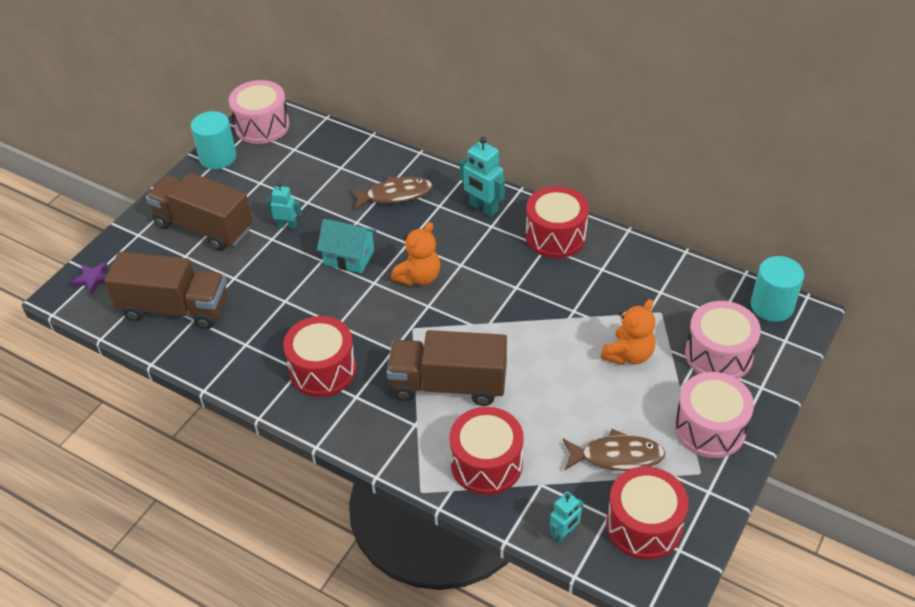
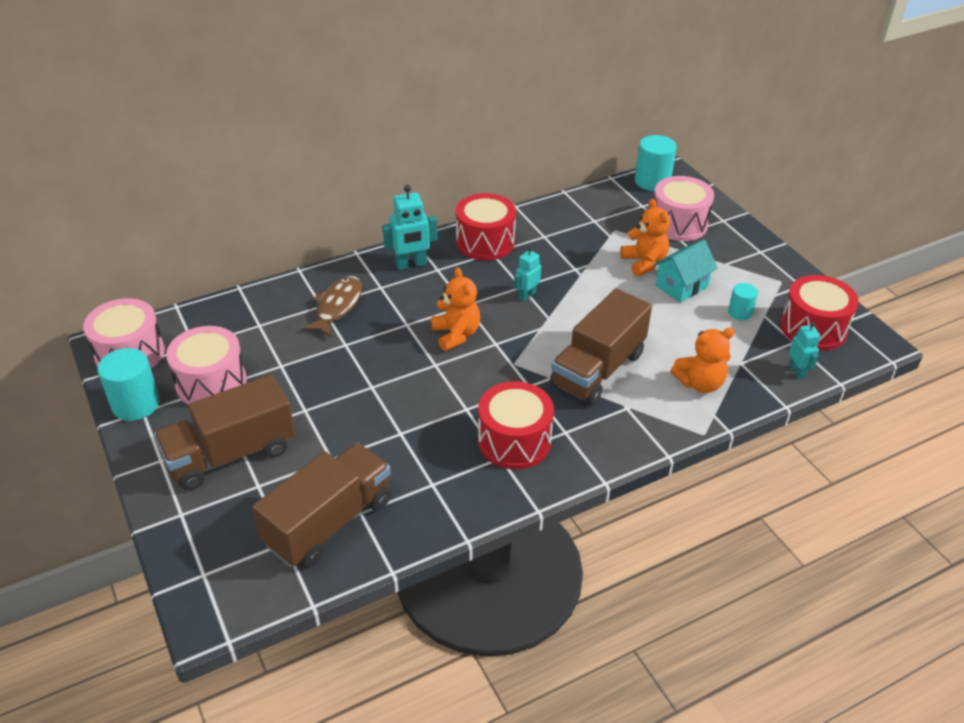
camera: 60 degrees left, 5 degrees down
purple star [71,262,108,295] -> none
turquoise robot [267,183,302,229] -> turquoise robot moved to [514,247,541,302]
turquoise house [317,219,376,274] -> turquoise house moved to [653,240,718,303]
red drum [449,407,524,495] -> orange teddy bear [670,328,735,393]
brown fish [563,429,666,471] -> turquoise cylinder [728,283,758,320]
pink drum [674,372,754,458] -> pink drum moved to [166,326,247,405]

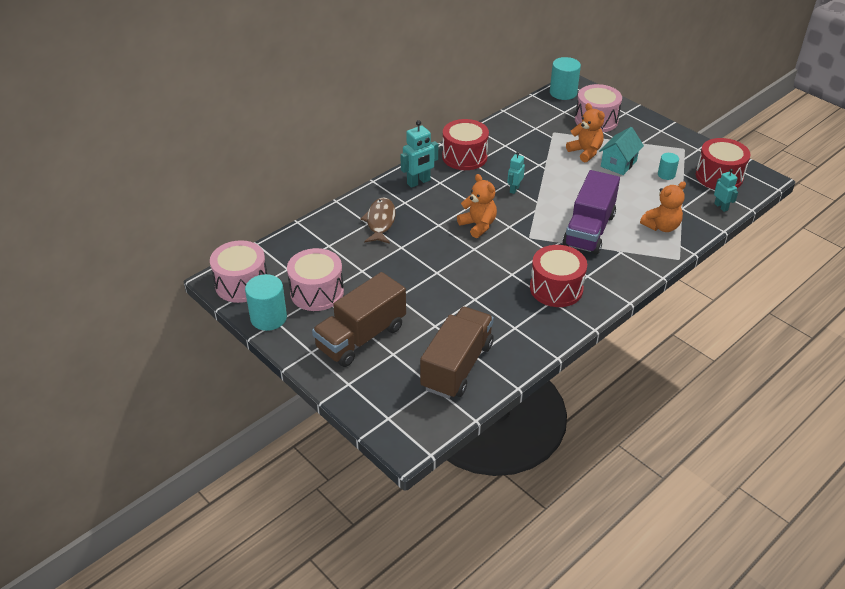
camera: 15 degrees left, 0 degrees up
brown truck [550,289,652,405] -> purple truck [562,170,620,255]

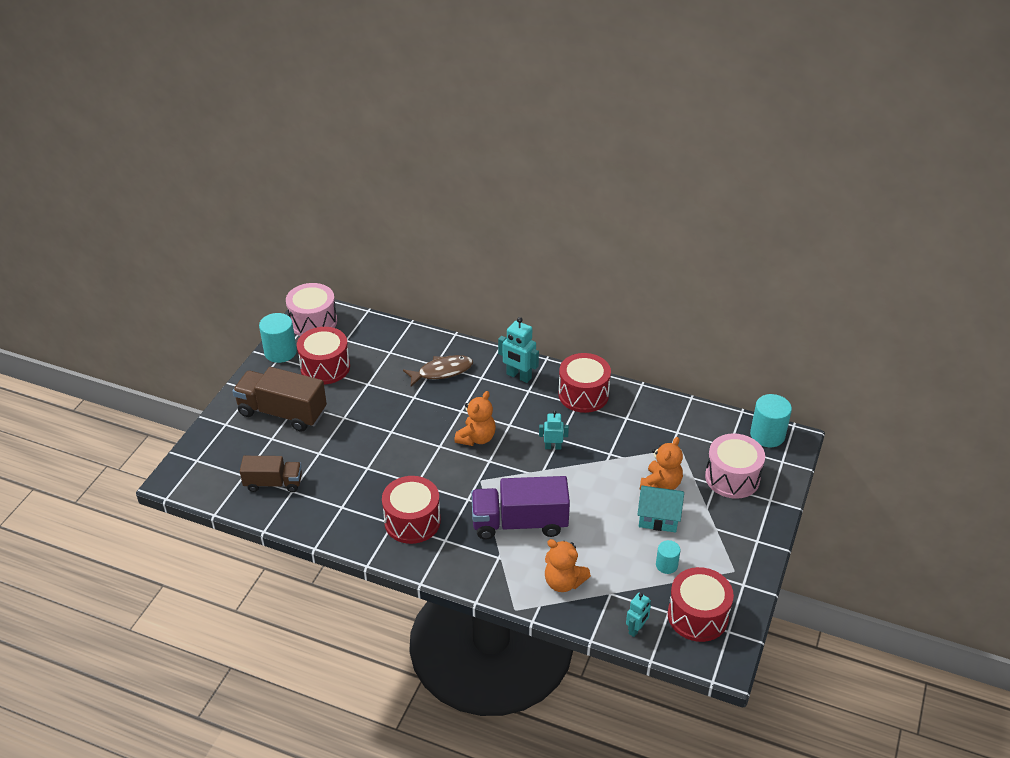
camera: 65 degrees right, 0 degrees up
pink drum [287,248,344,311] -> red drum [297,327,350,384]
brown truck [420,307,494,399] -> brown truck [240,456,302,492], size x0.62

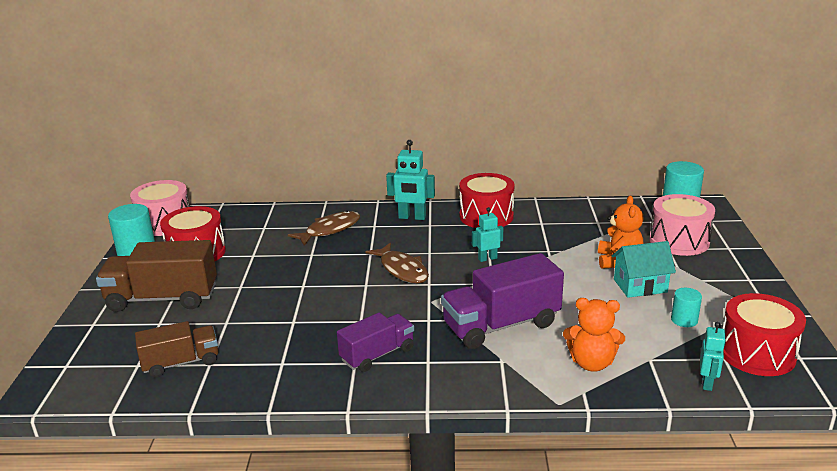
camera: 20 degrees left, 15 degrees down
red drum [382,476,441,544] -> purple truck [337,312,414,372]
orange teddy bear [454,391,496,446] -> brown fish [365,243,429,284]

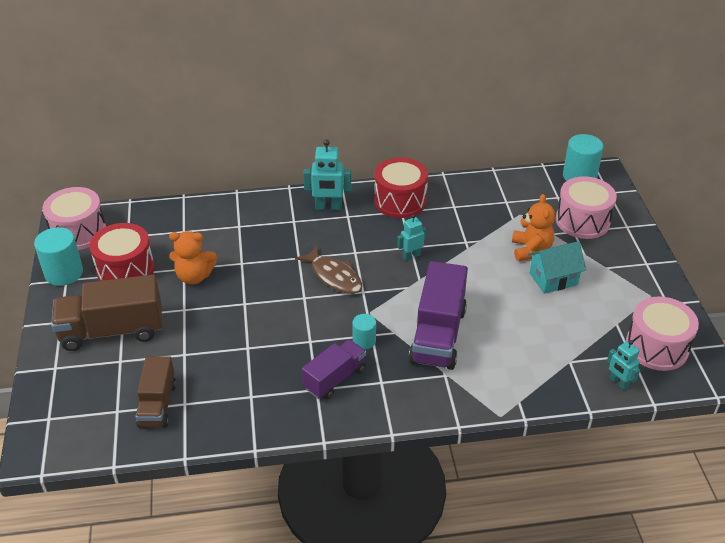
camera: 10 degrees left, 15 degrees up
brown truck [135,321,219,377] -> brown truck turned 120 degrees clockwise [135,356,176,428]
brown fish [288,211,360,246] -> none
purple truck [441,253,564,349] -> purple truck turned 45 degrees counterclockwise [409,261,468,370]
orange teddy bear [563,298,625,372] -> orange teddy bear moved to [169,231,217,285]
turquoise cylinder [671,288,702,327] -> turquoise cylinder moved to [352,314,376,349]
turquoise robot [700,322,726,391] -> turquoise robot turned 135 degrees clockwise [607,340,640,390]
red drum [722,293,806,376] -> pink drum [626,296,699,371]

